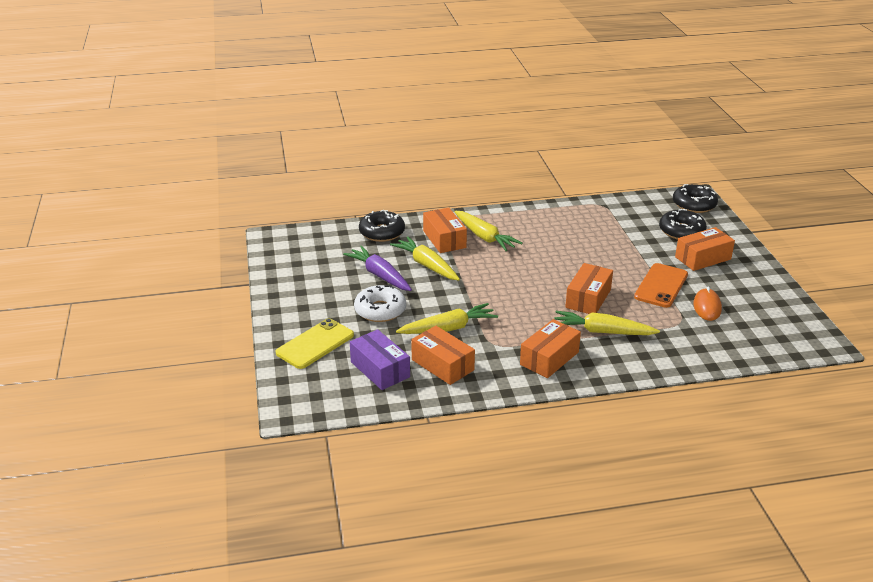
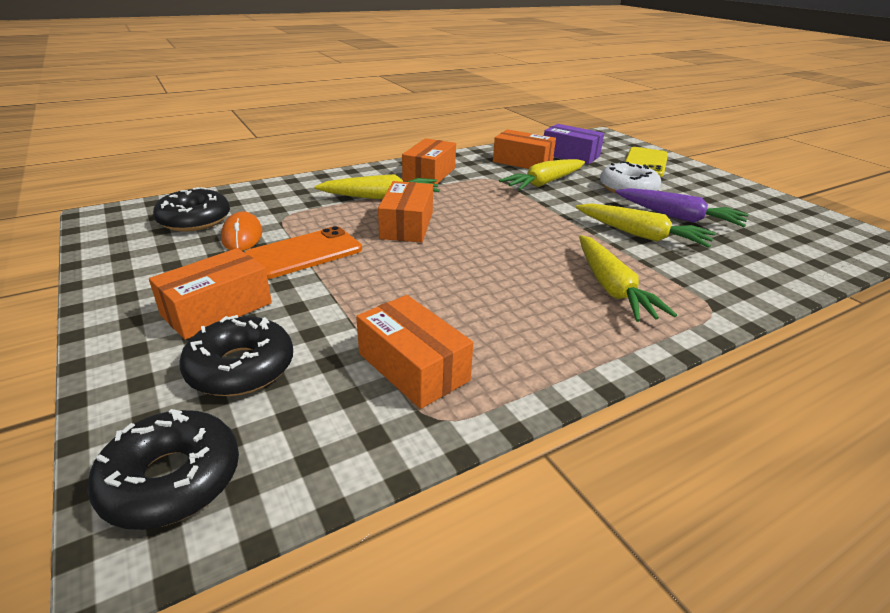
camera: 160 degrees right, 0 degrees up
black donut [359,210,405,242] -> black donut moved to [153,187,230,232]
orange box [423,208,467,253] -> orange box moved to [356,295,473,409]
yellow carrot [455,211,523,251] -> yellow carrot turned 135 degrees counterclockwise [579,235,677,322]
orange phone [634,263,688,308] -> orange phone turned 45 degrees clockwise [244,226,362,279]

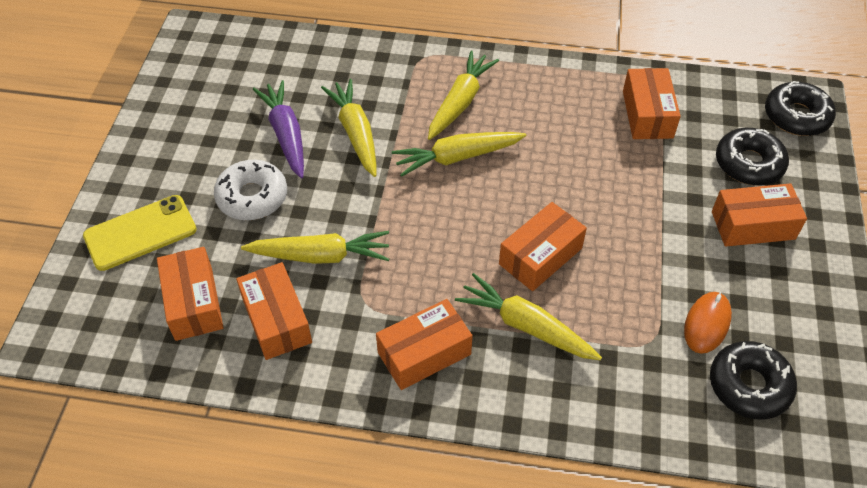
camera: 140 degrees left, 20 degrees up
orange phone [244,226,362,279] -> none
purple box [544,124,604,165] -> orange box [157,247,224,341]
none -> yellow carrot [392,132,526,177]

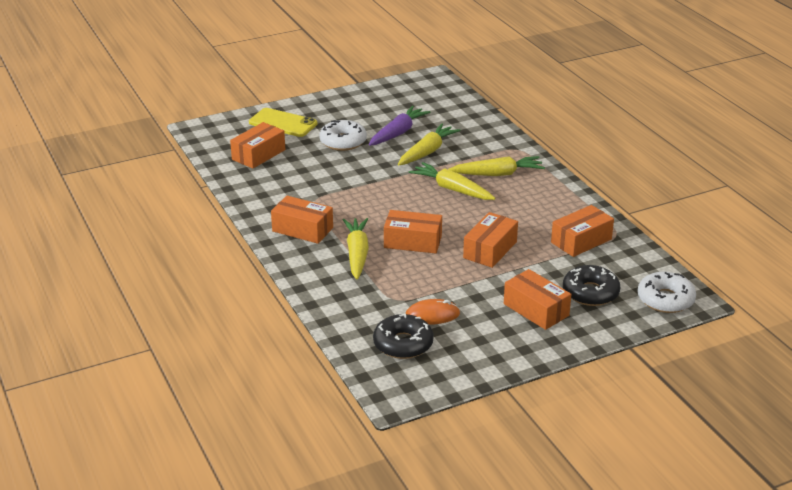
camera: 55 degrees right, 20 degrees down
orange box [236,262,312,360] -> orange box moved to [463,212,518,268]
yellow carrot [241,231,389,264] -> none
black donut [765,81,836,136] -> white donut [638,272,696,313]

